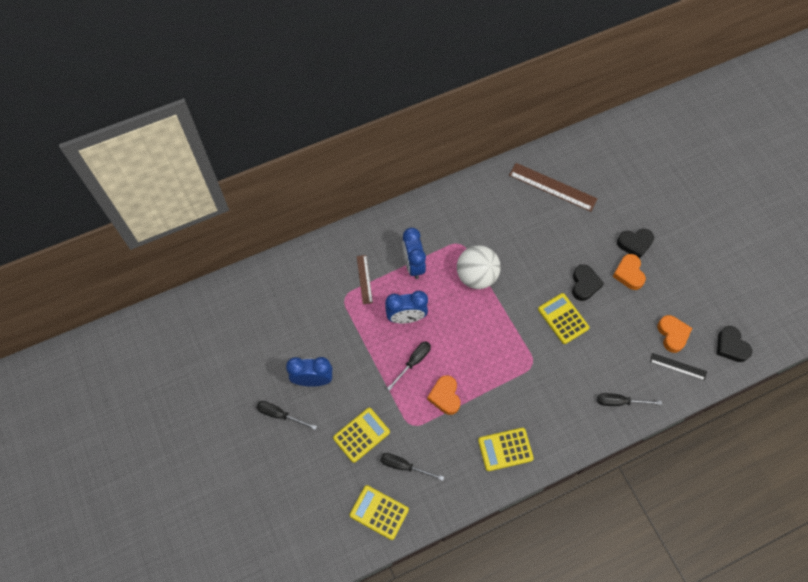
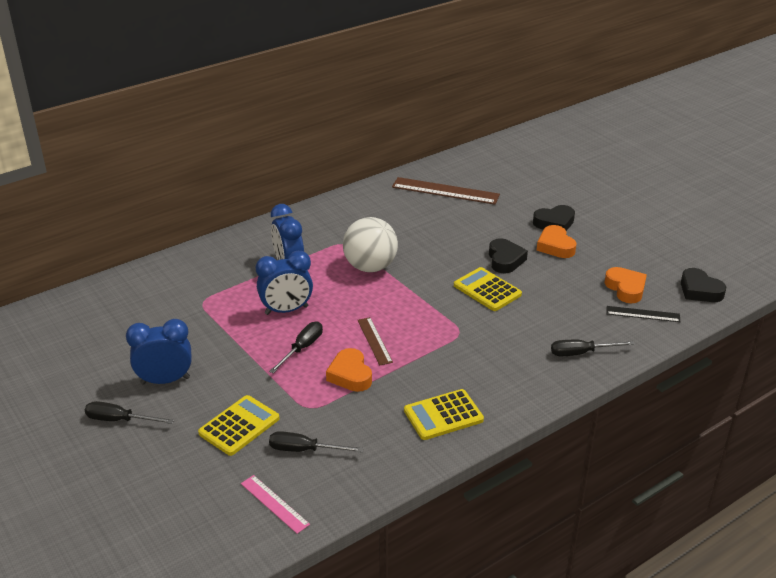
camera: 10 degrees left, 30 degrees down
yellow calculator [350,485,409,540] -> pink ruler [241,475,310,534]
brown ruler [357,255,373,304] -> brown ruler moved to [358,317,393,366]

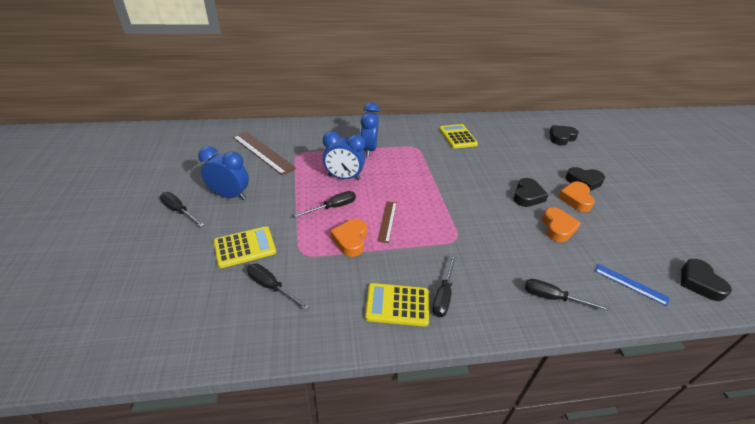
camera: 25 degrees right, 5 degrees up
pink ruler [241,475,310,534] -> none
white ball [343,217,398,272] -> none
brown ruler [392,177,500,205] -> brown ruler moved to [233,132,296,175]
yellow calculator [454,267,522,311] -> yellow calculator moved to [439,124,478,149]
orange heart [605,267,647,303] -> orange heart moved to [542,207,581,242]
black ruler [607,306,680,322] -> blue ruler [595,264,670,306]
none -> black screwdriver [432,255,456,317]
none -> black heart [550,125,579,146]

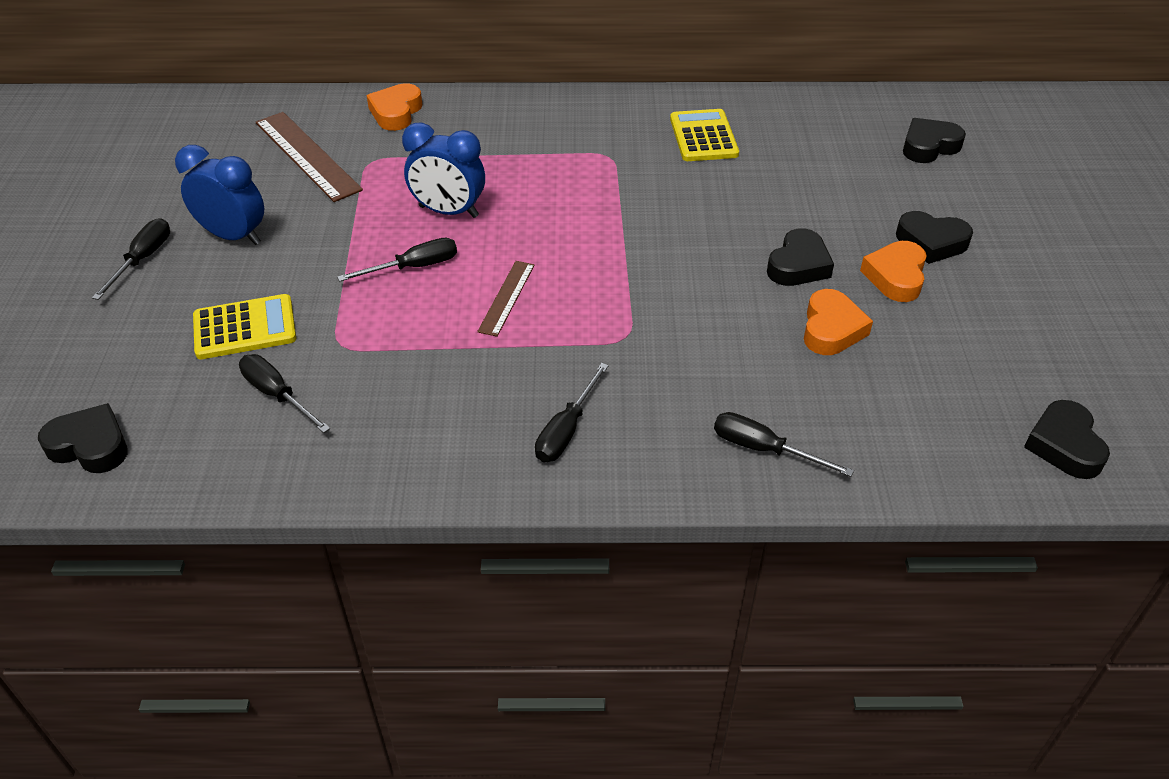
camera: 10 degrees right, 5 degrees up
black screwdriver [160,192,204,227] -> black screwdriver turned 60 degrees clockwise [92,218,170,300]
orange heart [330,219,367,257] -> orange heart moved to [367,83,423,131]
blue clock [360,102,380,157] -> none
yellow calculator [365,283,429,327] -> none
blue ruler [595,264,670,306] -> none
none -> black heart [38,403,128,473]

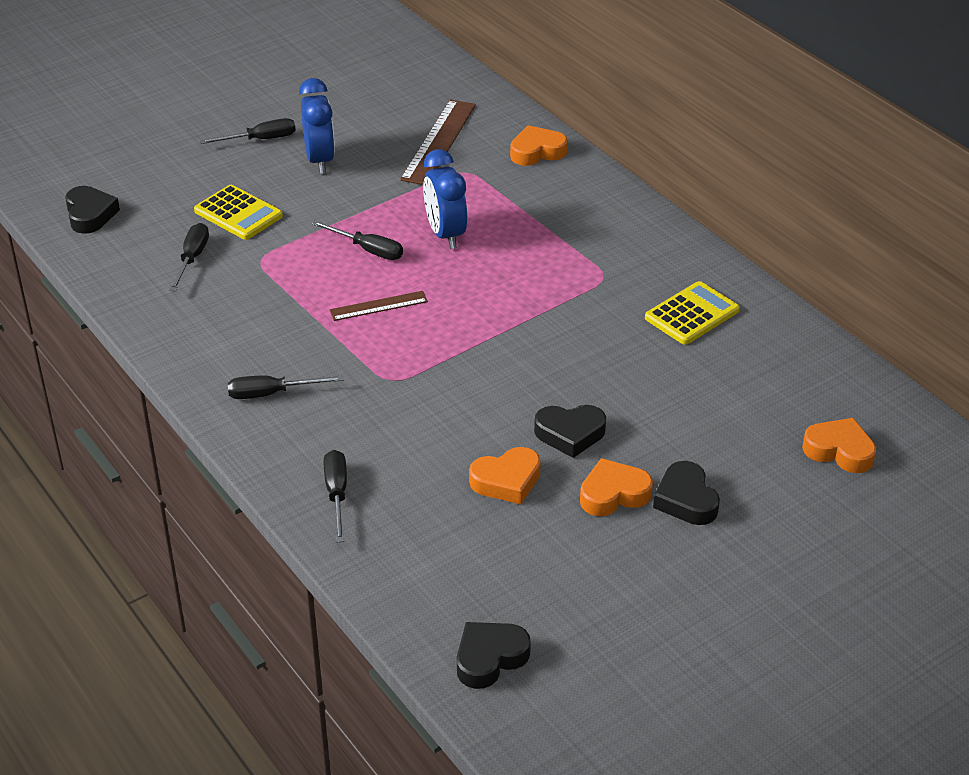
camera: 55 degrees right, 5 degrees down
black heart [903,118,966,163] -> orange heart [802,418,876,473]

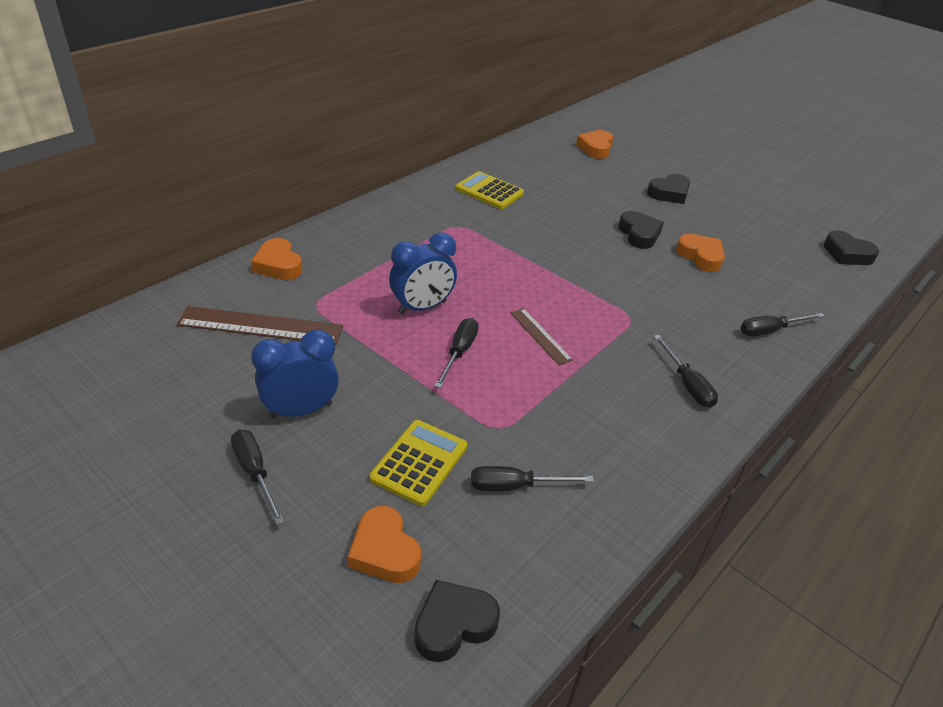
camera: 105 degrees left, 0 degrees up
orange heart [580,458,653,516] -> orange heart moved to [348,506,421,583]

